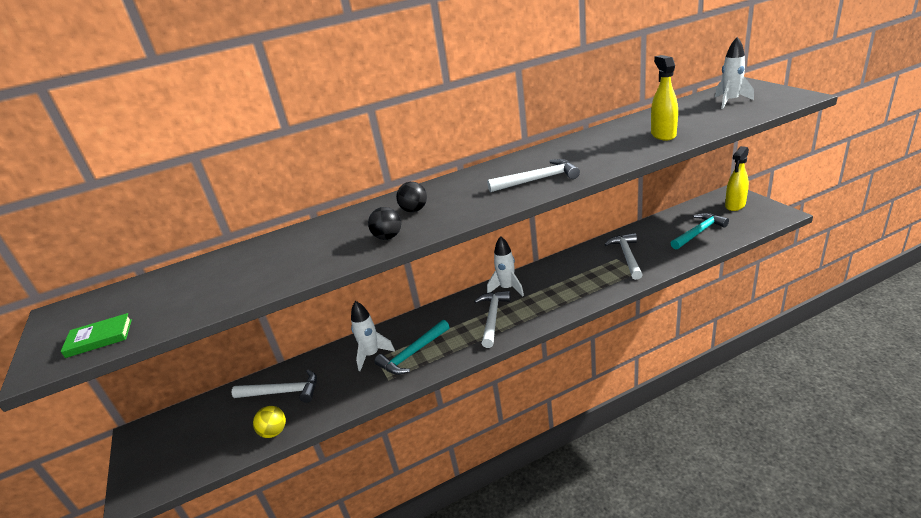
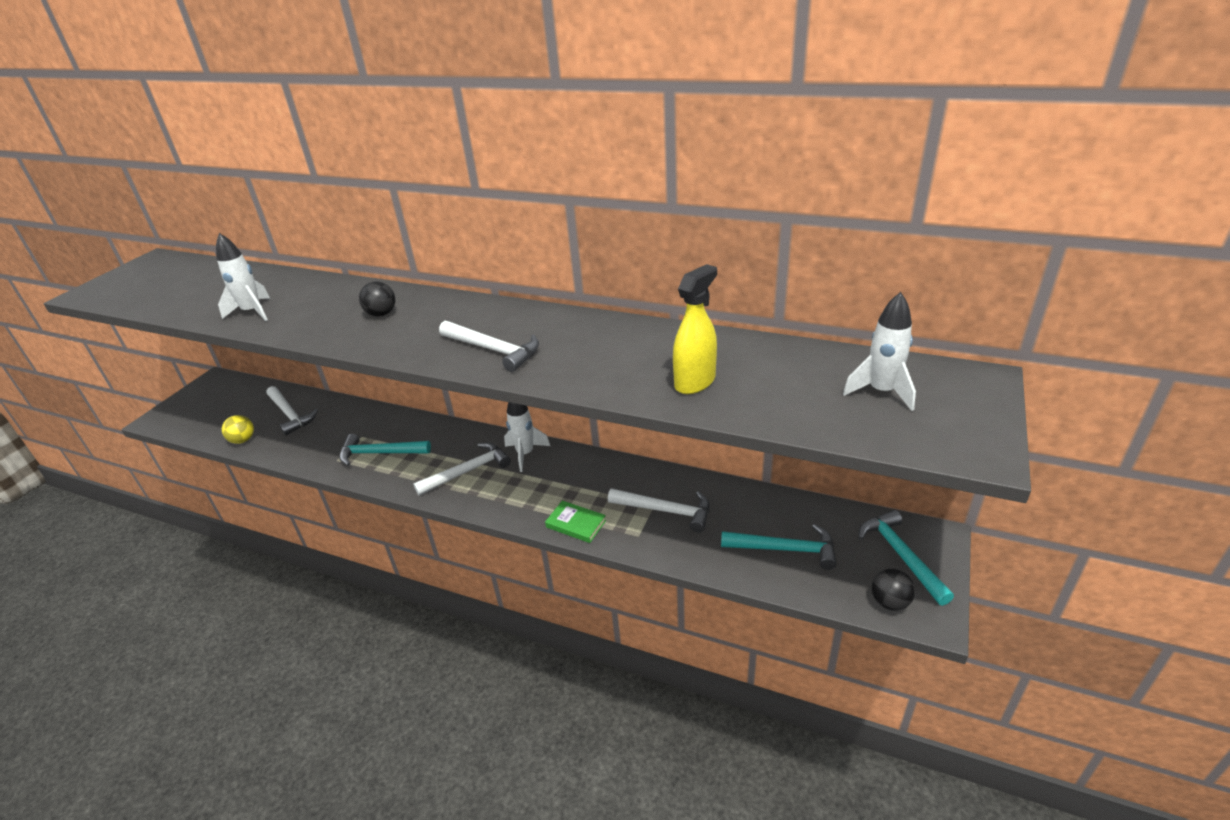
camera: 45 degrees right, 5 degrees up
green book [61,313,132,358] -> green book moved to [545,501,606,543]
white rocket [351,301,395,371] -> white rocket moved to [216,233,270,321]
black ball [368,207,401,240] -> black ball moved to [872,569,915,611]
white hammer [604,233,643,280] -> white hammer turned 60 degrees clockwise [608,488,710,533]
yellow spray bottle [725,146,749,211] -> turquoise hammer [858,510,954,606]

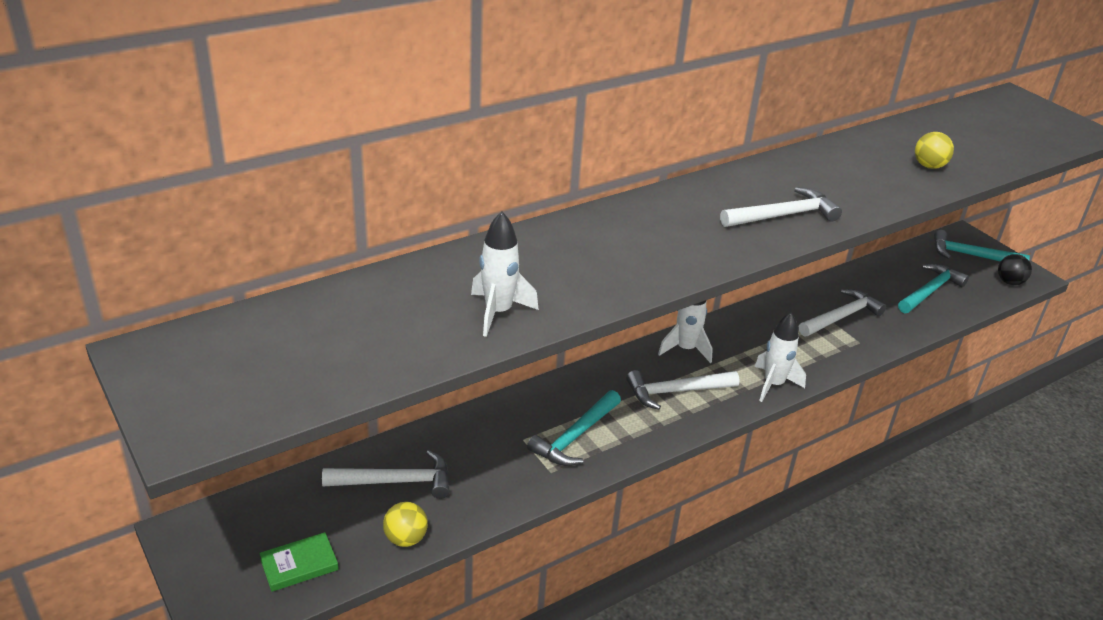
camera: 60 degrees left, 0 degrees up
black ball [359,282,395,317] -> none
white hammer [413,442,511,496] -> white hammer turned 105 degrees counterclockwise [626,370,740,410]
green book [545,501,606,543] -> green book moved to [259,532,339,592]
yellow spray bottle [673,264,717,394] -> yellow ball [915,132,954,169]
white rocket [843,292,916,411] -> white rocket moved to [754,312,806,402]

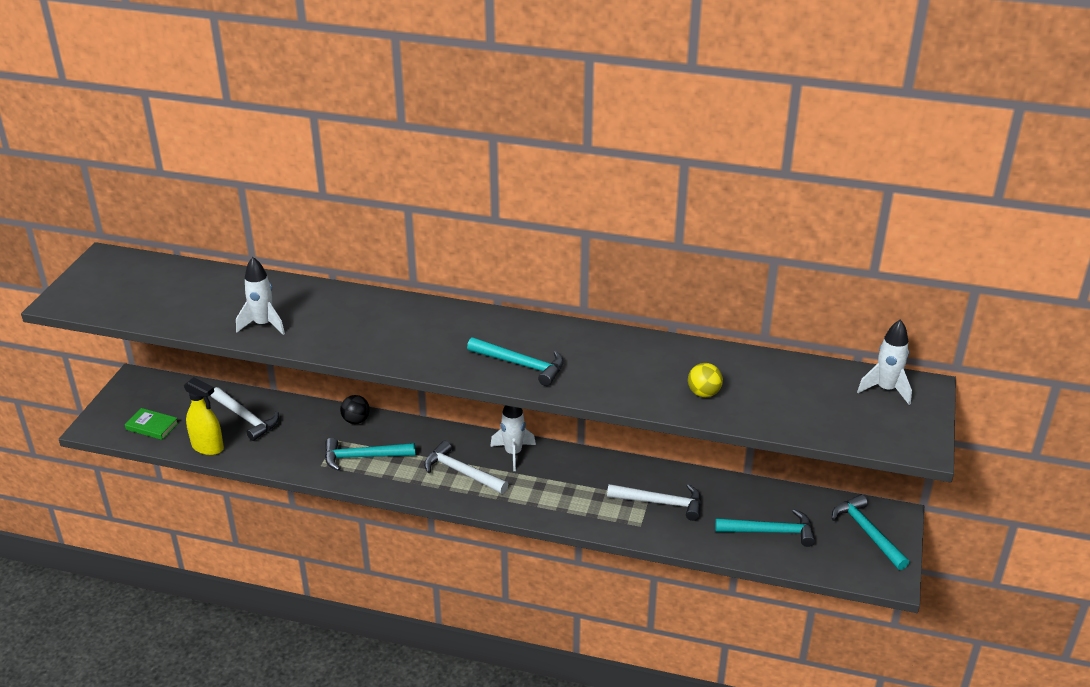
camera: 50 degrees right, 0 degrees up
yellow ball [383,502,428,547] -> yellow spray bottle [184,377,224,455]
white hammer [720,187,842,227] -> turquoise hammer [467,337,564,386]
white rocket [754,312,806,402] -> white rocket moved to [857,319,912,405]
black ball [998,254,1032,285] -> black ball moved to [340,395,370,424]

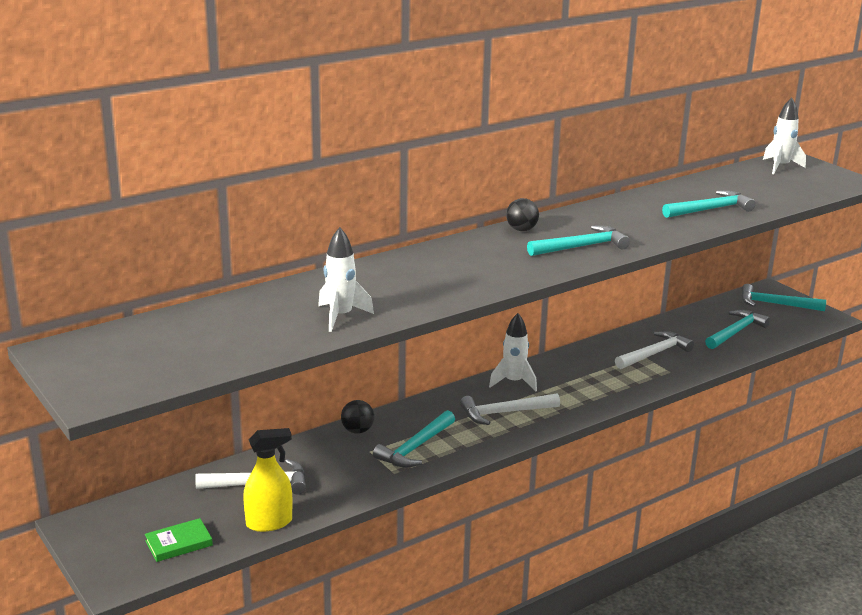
camera: 50 degrees left, 10 degrees down
yellow ball [688,363,723,397] -> turquoise hammer [662,190,756,218]
none -> black ball [506,198,539,231]

